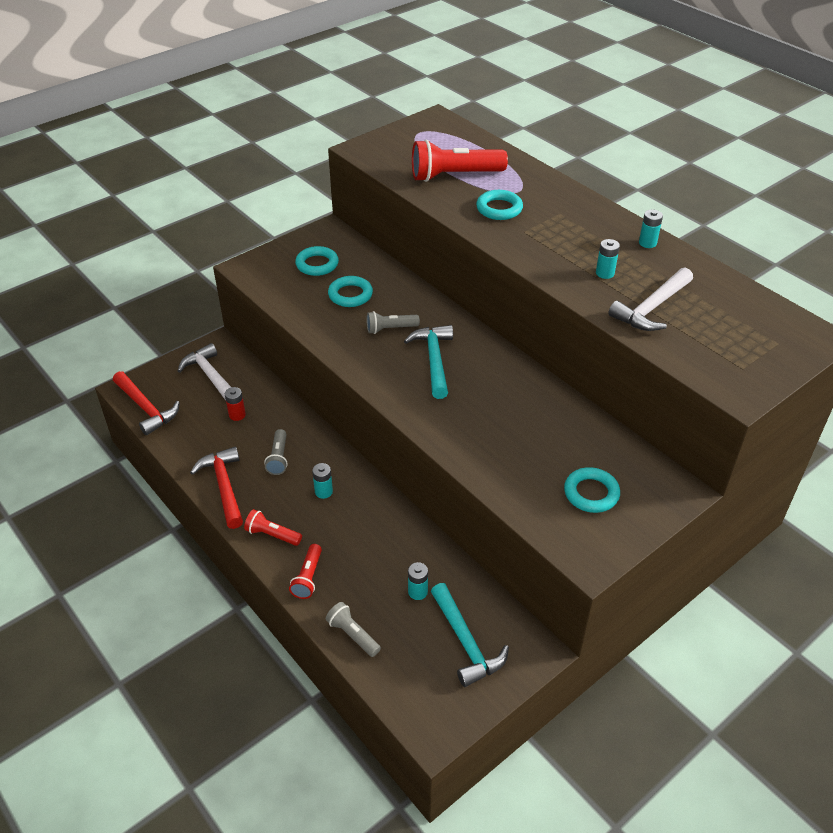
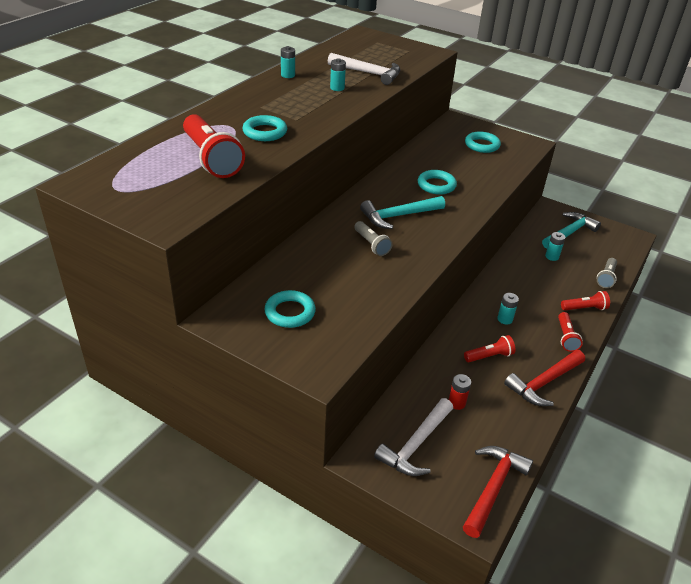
camera: 110 degrees left, 5 degrees down
grey flashlight [264,429,288,475] -> red flashlight [464,335,516,362]
turquoise ring [328,276,373,307] -> turquoise ring moved to [418,170,457,195]

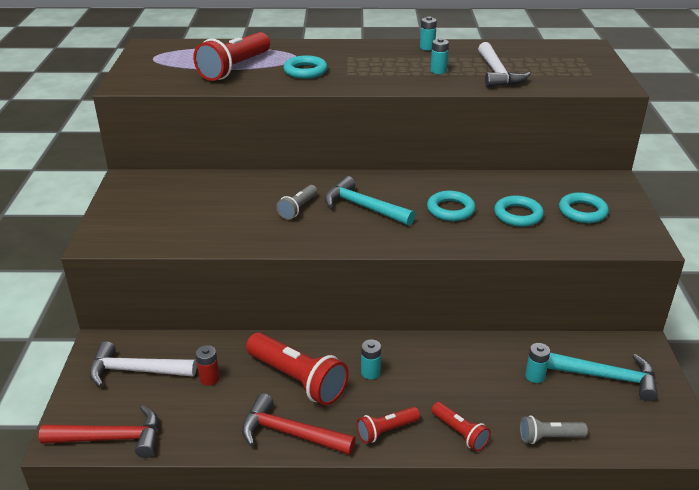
camera: 60 degrees right, 5 degrees down
turquoise ring [264,290,316,328] -> turquoise ring moved to [494,195,544,227]
red flashlight [464,335,516,362] -> red flashlight [246,332,348,406], size x1.88

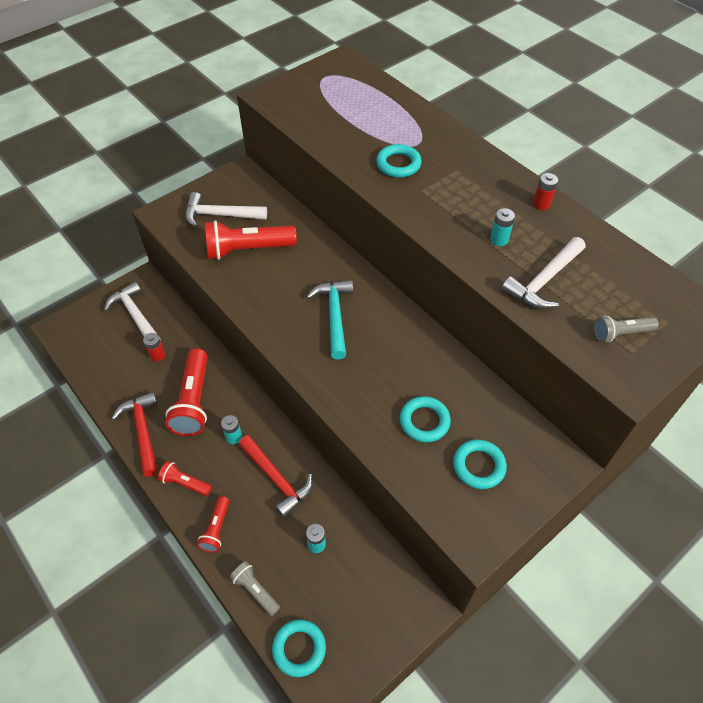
camera: 50 degrees right, 20 degrees up
red hammer [39,405,158,458] -> red hammer moved to [238,435,313,518]
red flashlight [193,32,270,81] -> red flashlight moved to [205,220,297,260]
grey flashlight [276,185,317,220] -> grey flashlight moved to [594,316,659,342]
turquoise battery [420,16,437,50] -> red battery [533,173,558,210]
turquoise ring [427,191,476,221] -> turquoise ring moved to [272,619,326,677]
turquoise hammer [547,352,658,401] -> none
none -> white hammer [185,192,267,227]

